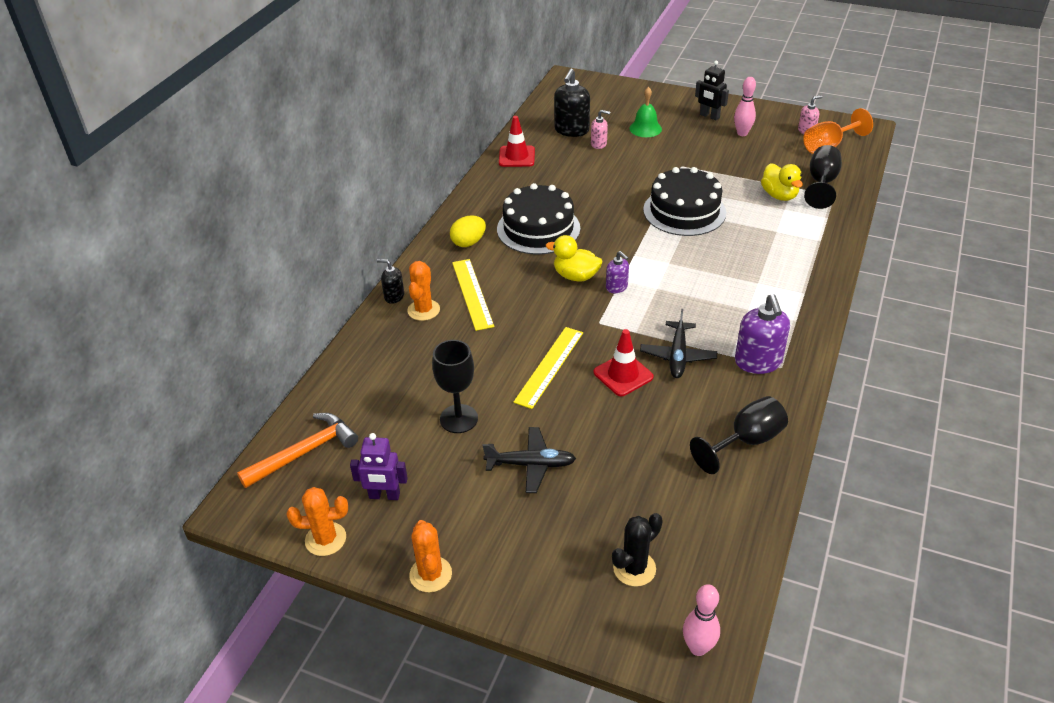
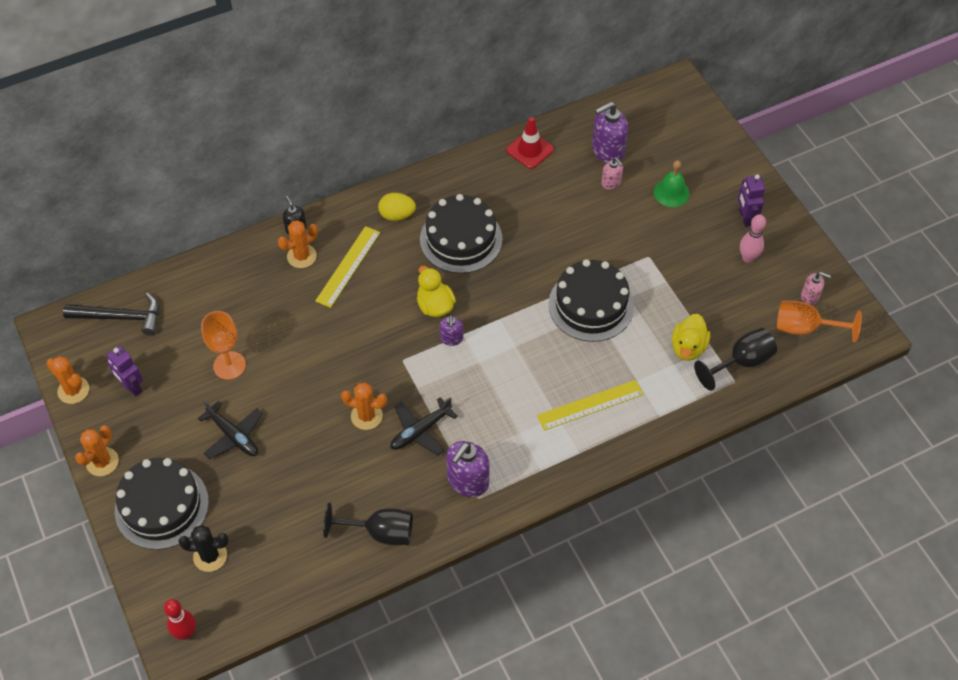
camera: 40 degrees right, 15 degrees up
orange hammer [237,413,358,488] -> black hammer [63,293,159,335]
black goblet [432,340,478,433] -> orange goblet [201,311,246,380]
yellow ruler [513,327,583,409] -> yellow ruler moved to [537,380,643,431]
black soap dispenser [554,68,590,137] -> purple soap dispenser [592,102,628,163]
red traffic cone [594,329,654,396] -> orange cactus [341,382,387,430]
pink bowling pin [683,584,720,656] -> red bowling pin [164,599,196,640]
black robot [695,60,729,120] -> purple robot [738,174,765,227]
none -> black cake [115,458,209,550]

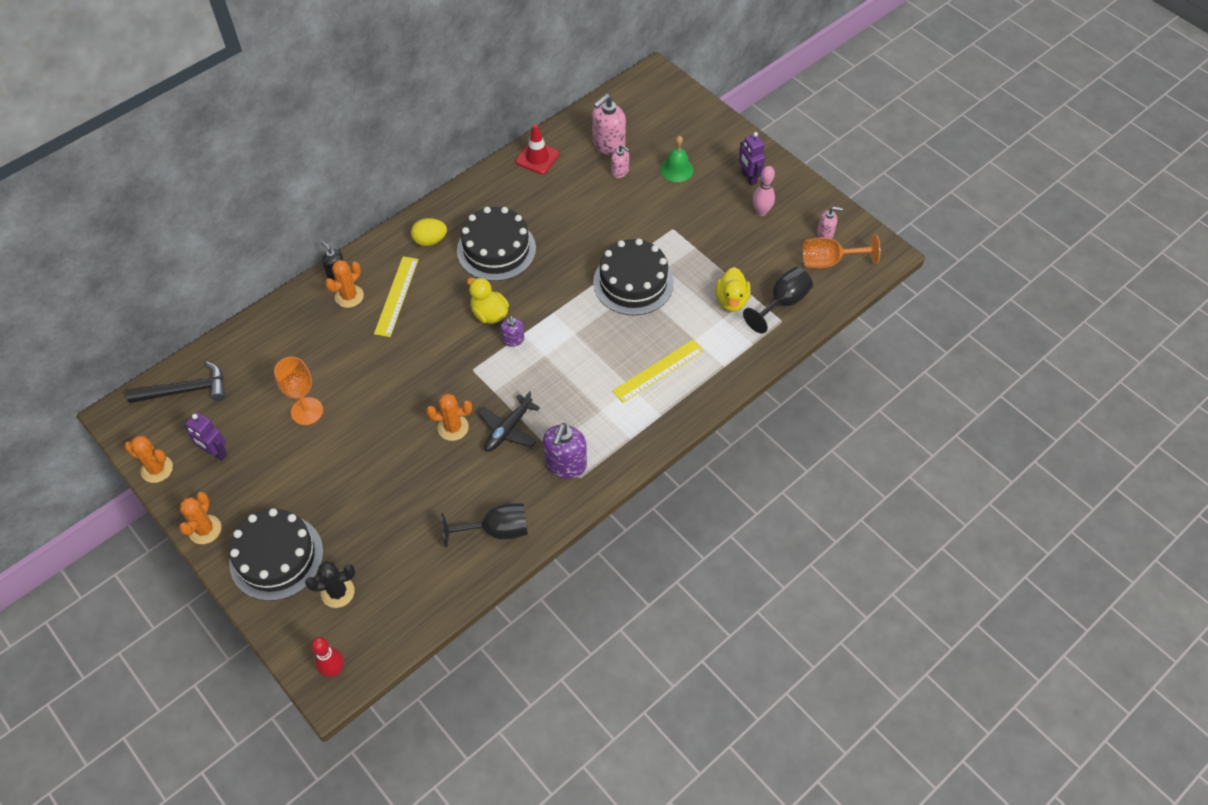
camera: 15 degrees left, 0 degrees up
black plane [198,400,263,459] -> none
purple soap dispenser [592,102,628,163] -> pink soap dispenser [592,94,626,155]

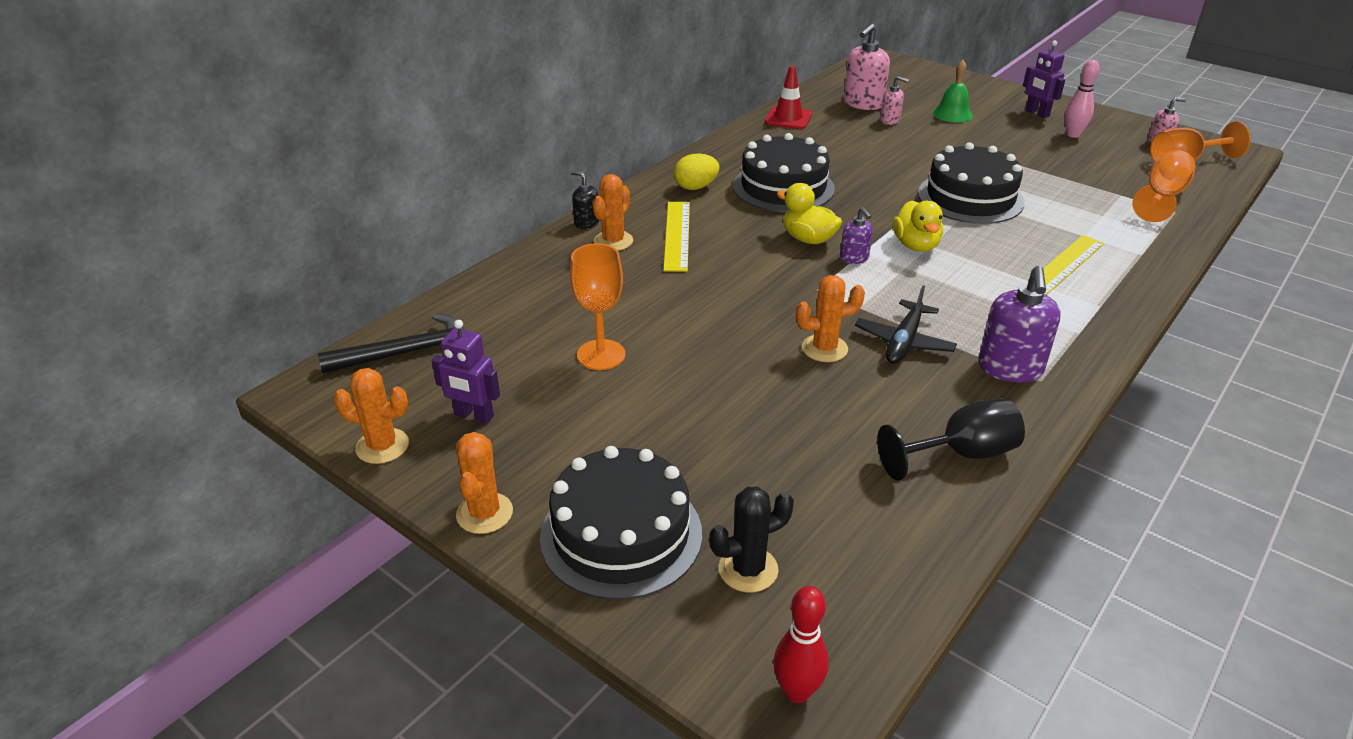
camera: 10 degrees left, 20 degrees down
yellow duck [716,267,751,312] -> yellow duck moved to [893,201,943,252]
black goblet [743,267,813,333] -> orange goblet [1132,150,1196,222]

